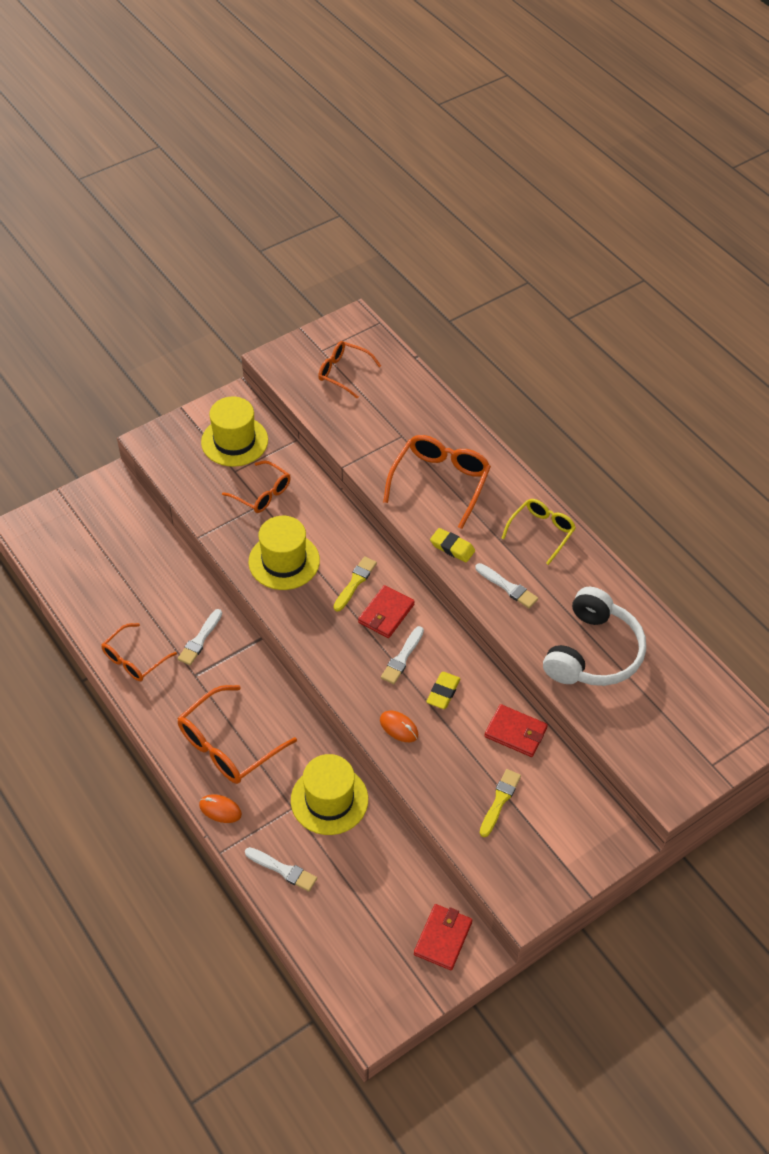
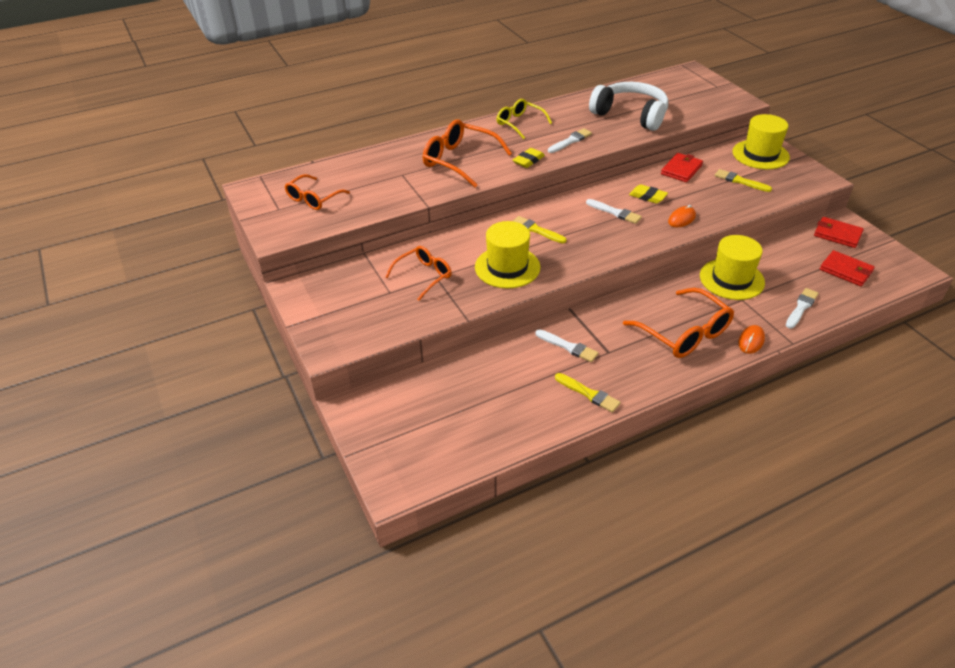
camera: 80 degrees left, 10 degrees down
orange glasses [102,623,177,681] -> yellow brush [555,373,621,413]
yellow hat [201,397,268,467] -> yellow hat moved to [732,114,790,169]
red wallet [358,585,415,638] -> red wallet moved to [820,250,875,286]

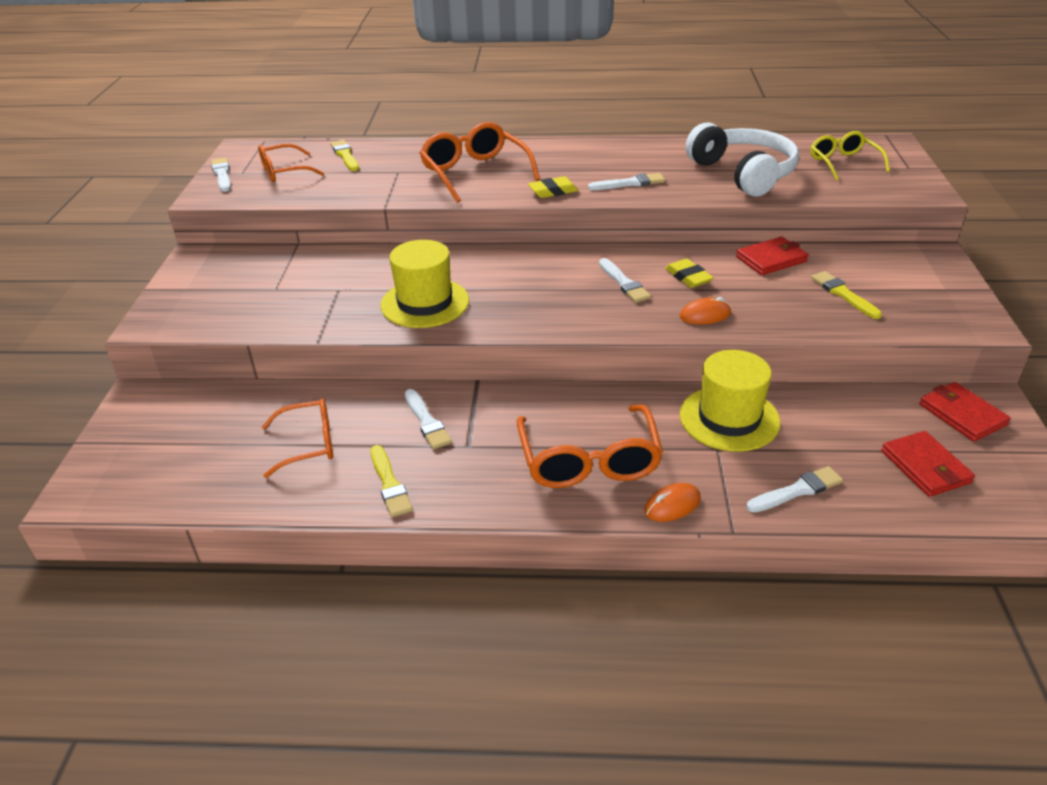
camera: 30 degrees right, 5 degrees down
orange glasses [385,246,452,301] -> orange glasses moved to [262,399,333,478]
yellow glasses [497,99,552,139] -> yellow glasses moved to [810,131,890,181]
yellow brush [513,216,567,243] -> yellow brush moved to [330,140,359,171]
yellow hat [732,114,790,169] -> none
none -> white brush [211,158,231,192]

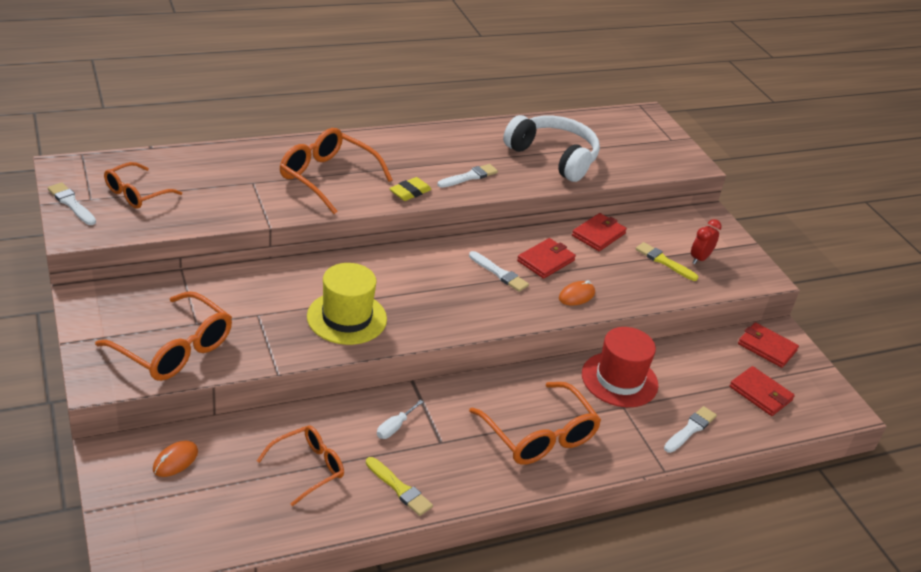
camera: 30 degrees left, 0 degrees up
yellow brush [330,140,359,171] -> none
white brush [405,389,452,449] -> white screwdriver [377,400,423,439]
orange mouse [644,483,701,522] -> orange mouse moved to [153,441,198,477]
yellow eraser [665,259,714,288] -> red wallet [517,238,576,279]
yellow hat [680,350,781,452] -> red hat [582,327,658,407]
yellow glasses [810,131,890,181] -> none
none -> orange glasses [95,291,232,381]
none -> red clock [691,219,722,264]

